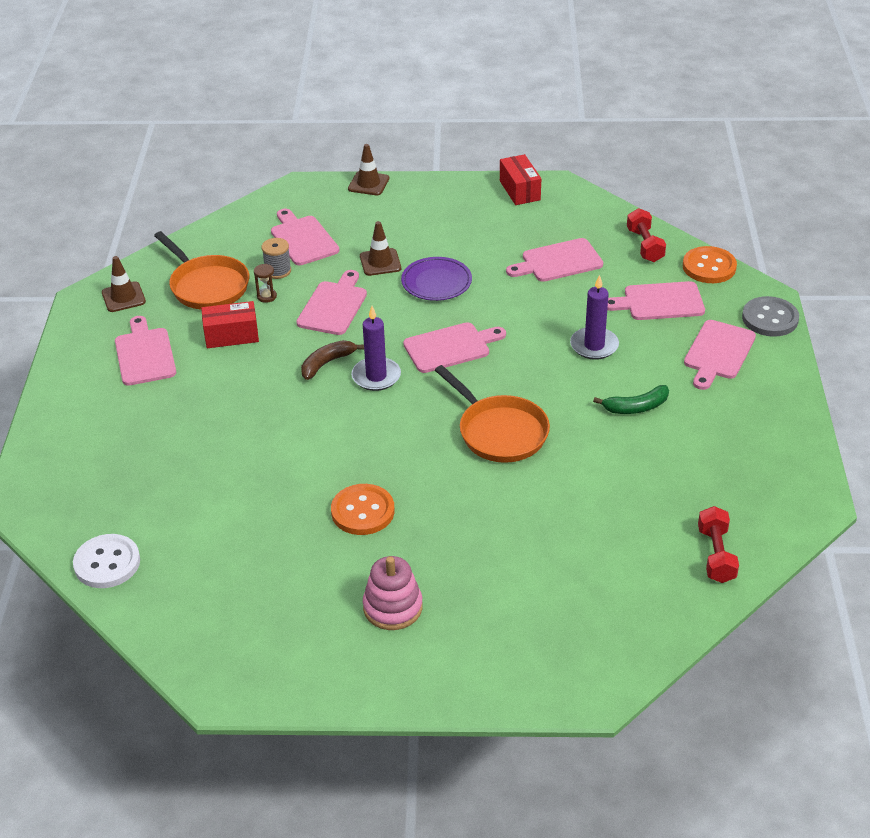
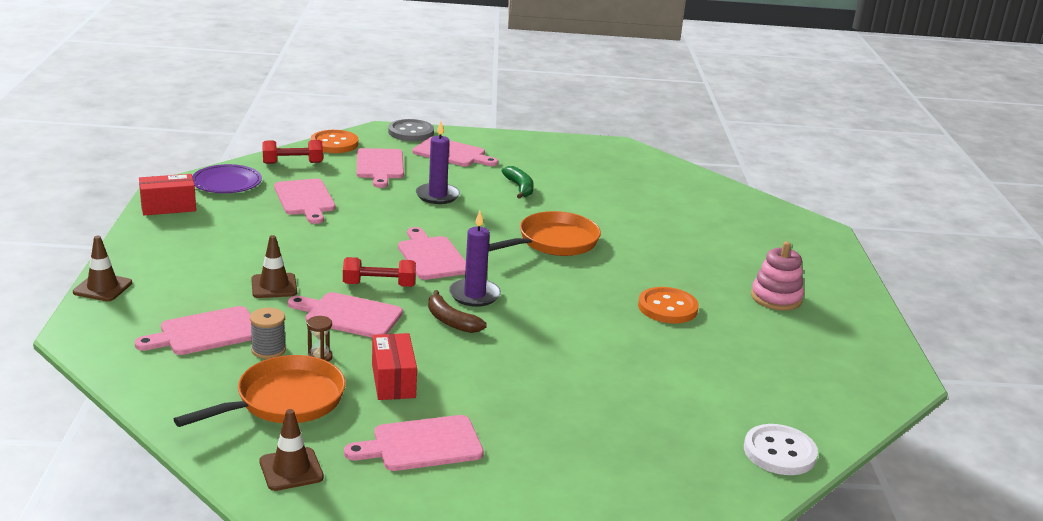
camera: 95 degrees left, 15 degrees down
purple plate [401,257,472,301] -> purple plate moved to [192,164,262,193]
red dumbbell [698,506,739,583] -> red dumbbell moved to [343,257,416,287]

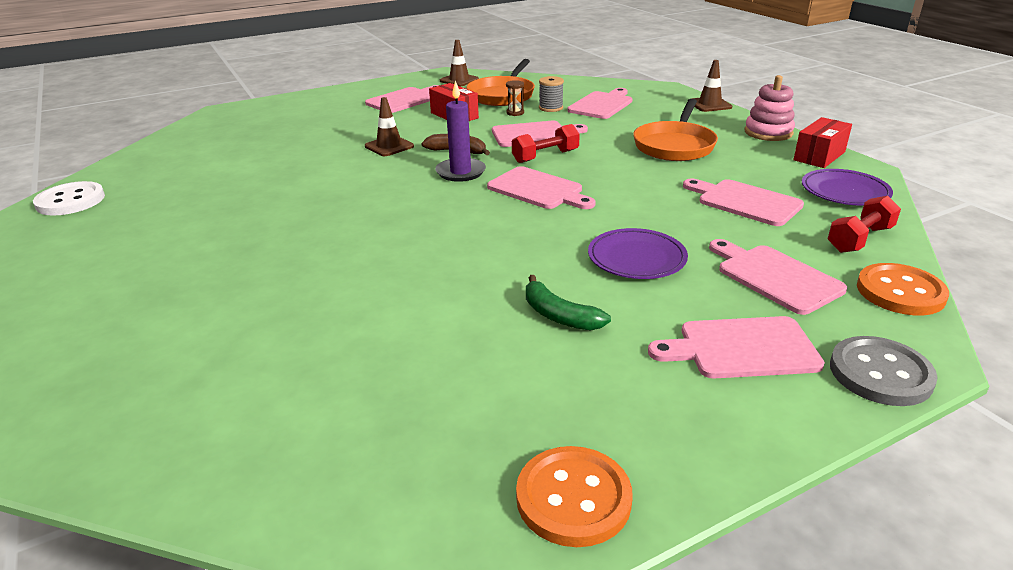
camera: 155 degrees right, 5 degrees up
brown traffic cone [251,235,297,298] -> brown traffic cone moved to [365,97,414,156]
purple candle [416,121,460,204] -> purple plate [588,228,688,279]
orange pan [488,211,601,256] -> orange pan moved to [633,99,718,161]
orange button [638,287,699,323] -> orange button moved to [516,446,633,547]
white button [744,424,818,475] -> white button moved to [33,181,105,216]
pink stacking toy [751,241,804,311] -> pink stacking toy moved to [745,75,795,141]

